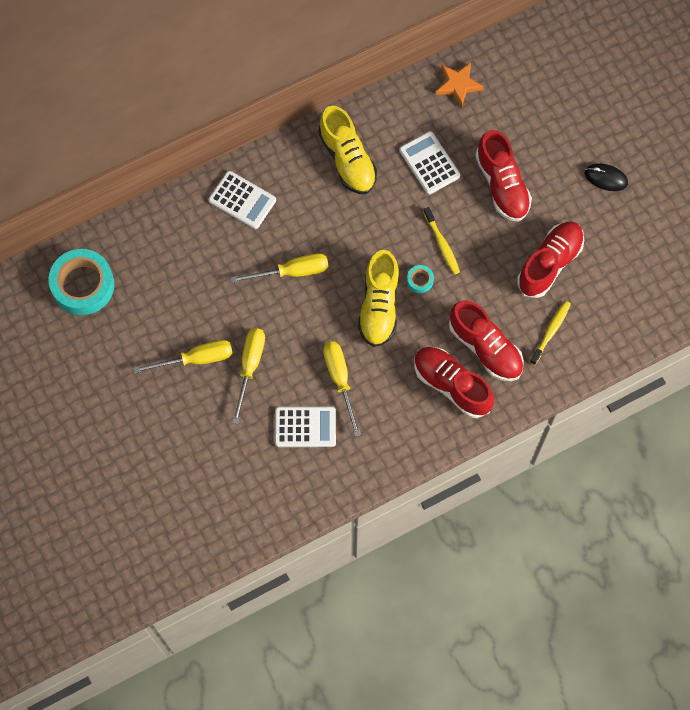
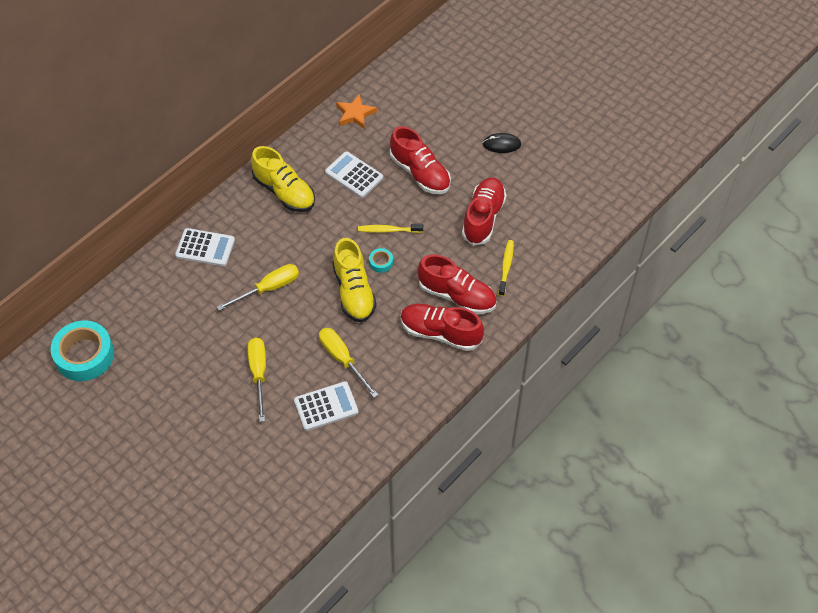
camera: 20 degrees left, 15 degrees down
yellow screwdriver [133,340,233,373] -> none
yellow toothbrush [423,207,460,275] -> yellow toothbrush turned 135 degrees clockwise [358,224,423,233]

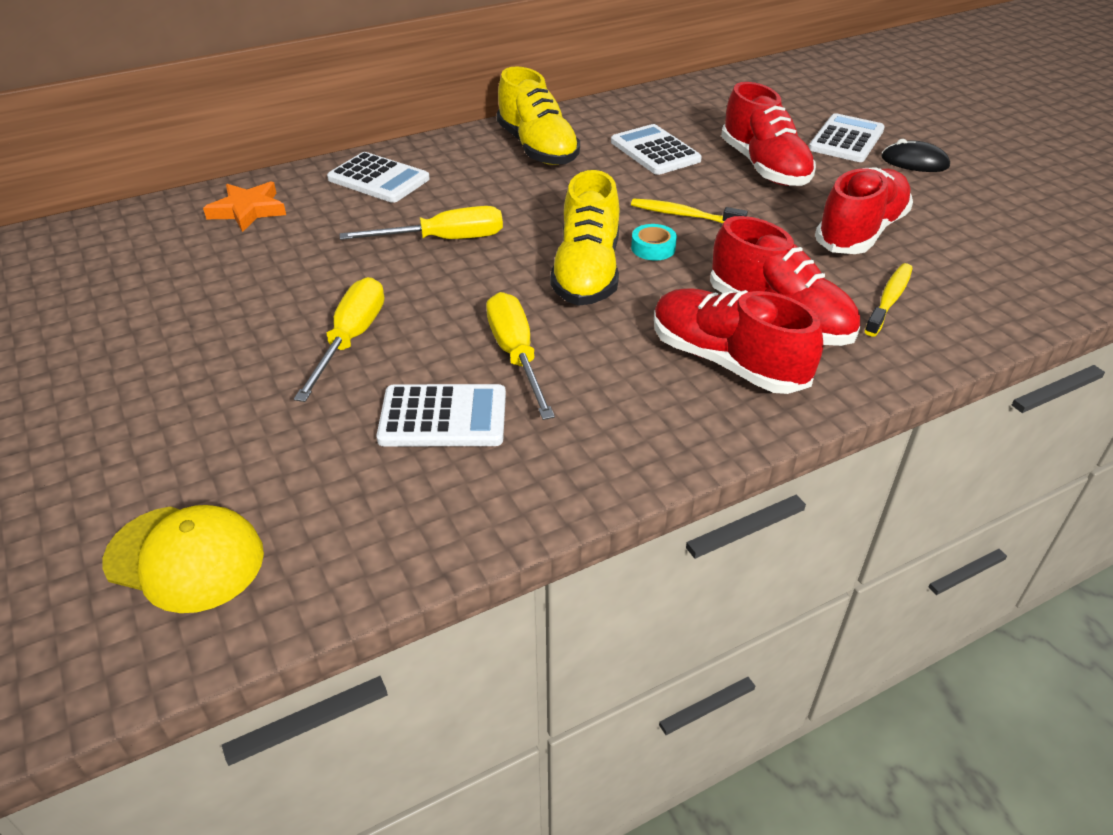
camera: 20 degrees right, 15 degrees down
turquoise tape [50,320,114,381] -> none
orange star [336,94,377,129] -> orange star moved to [203,181,286,232]
none -> yellow cap [103,505,264,613]
none -> white calculator [809,113,885,162]

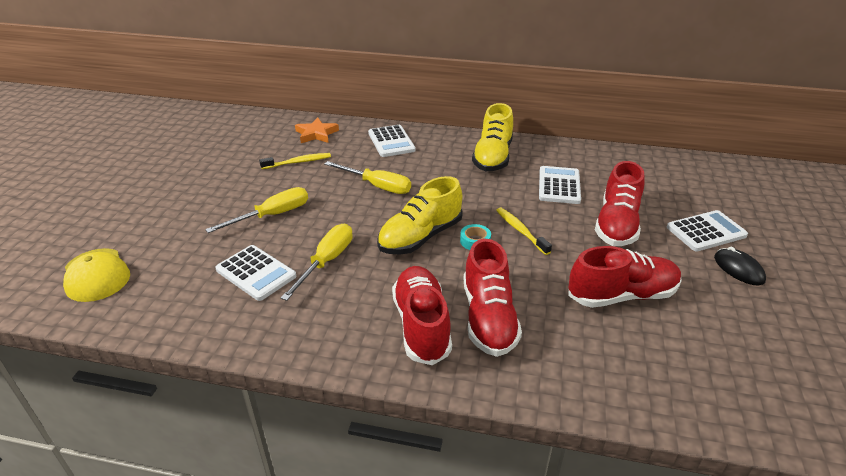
camera: 40 degrees right, 5 degrees down
yellow toothbrush [865,263,912,336] -> yellow toothbrush moved to [259,153,331,169]

